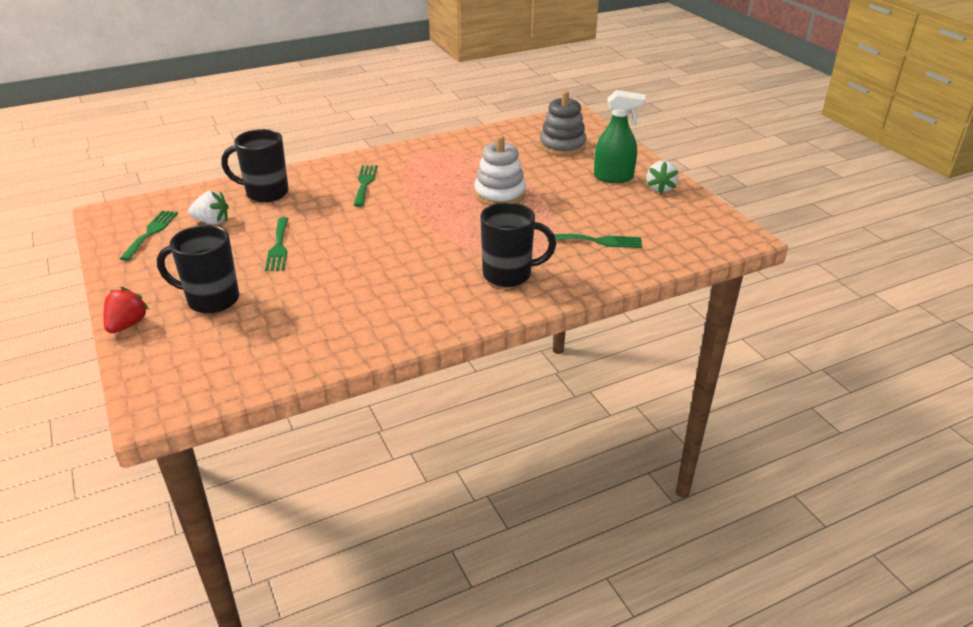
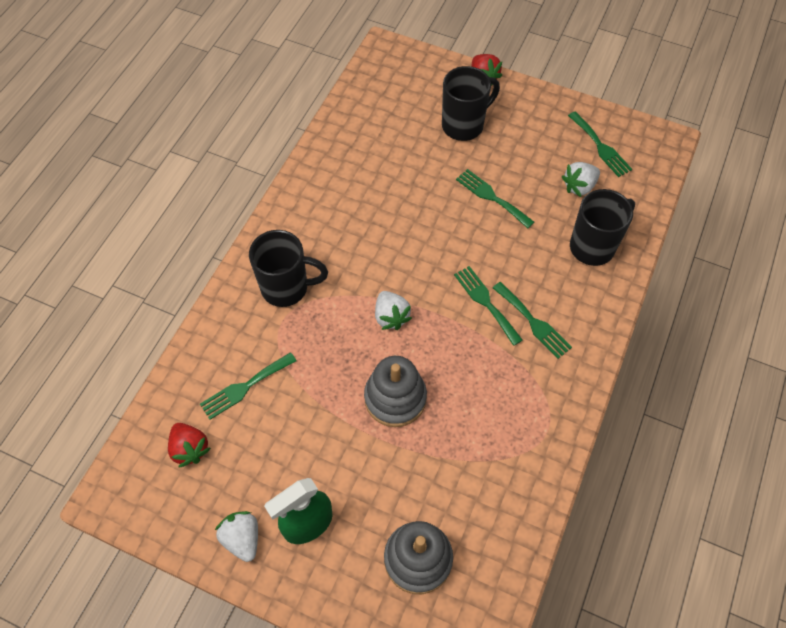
camera: 140 degrees right, 25 degrees up
white stacking toy [474,135,526,206] -> grey stacking toy [364,356,427,427]
black mug [480,202,556,287] -> black mug turned 135 degrees counterclockwise [249,230,328,307]
none -> red strawberry [168,423,211,468]
none -> white strawberry [375,291,412,330]
none -> green fork [454,266,523,346]

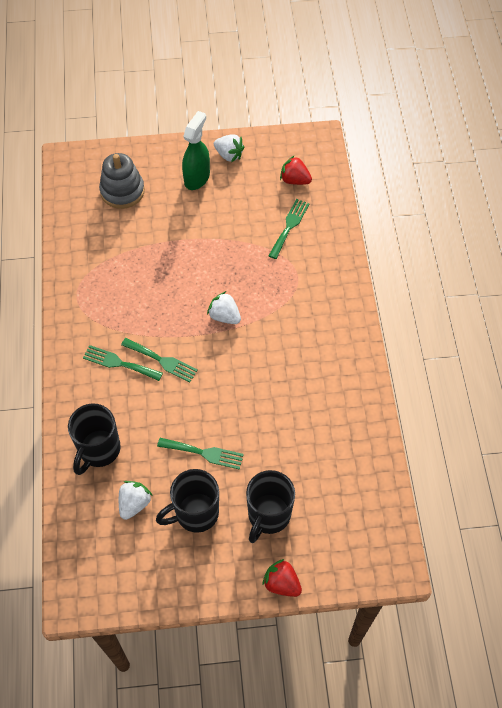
camera: 150 degrees right, 0 degrees up
black mug [249,230,328,307] -> black mug moved to [156,469,219,533]
grey stacking toy [364,356,427,427] -> none
green fork [568,111,632,177] -> none

